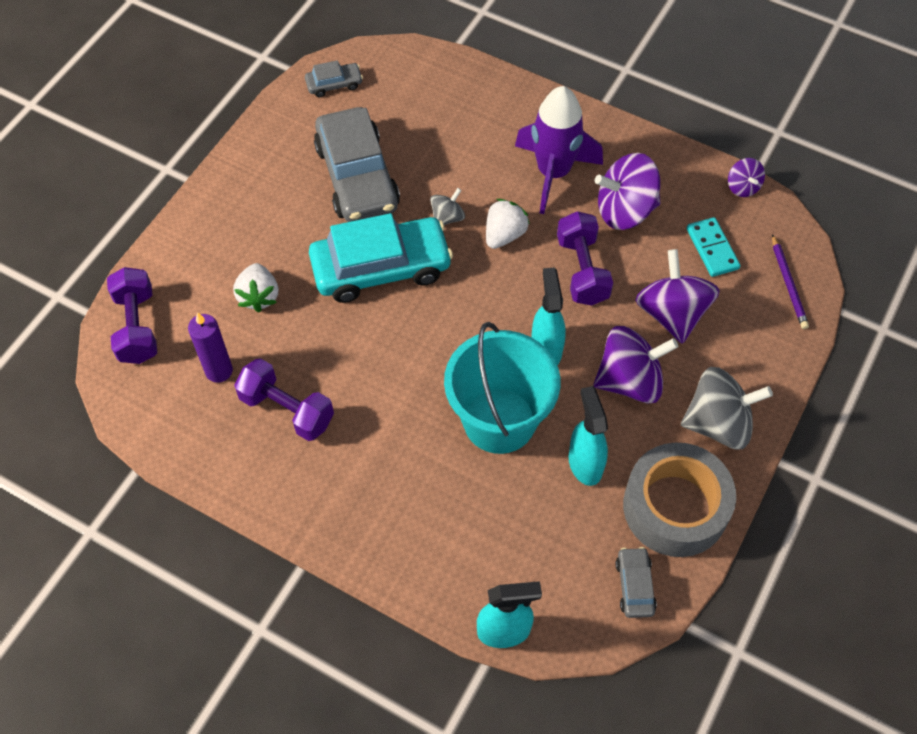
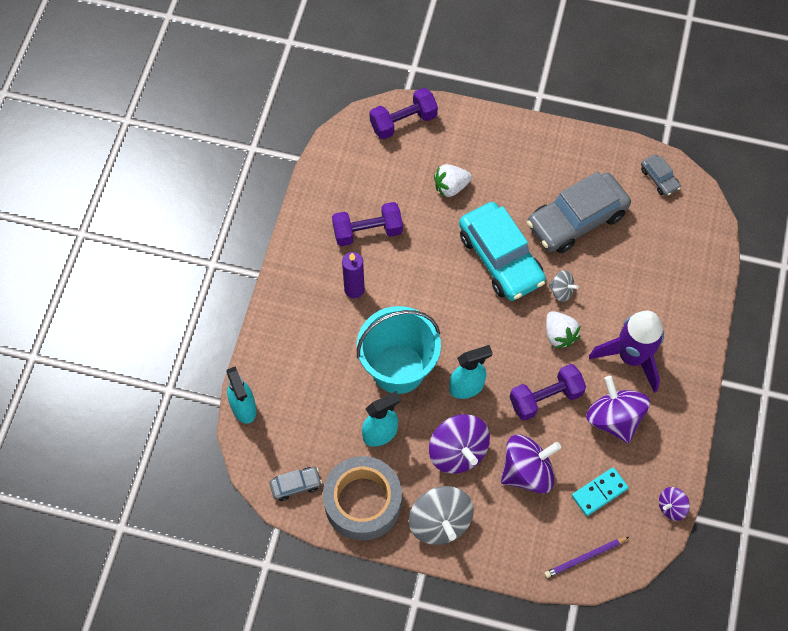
camera: 75 degrees right, 5 degrees up
purple candle [188,312,233,383] -> purple candle moved to [342,252,365,298]
purple dumbbell [234,358,334,441] -> purple dumbbell turned 60 degrees clockwise [332,202,403,246]
white strawberry [486,199,530,249] -> white strawberry turned 45 degrees clockwise [546,311,580,349]

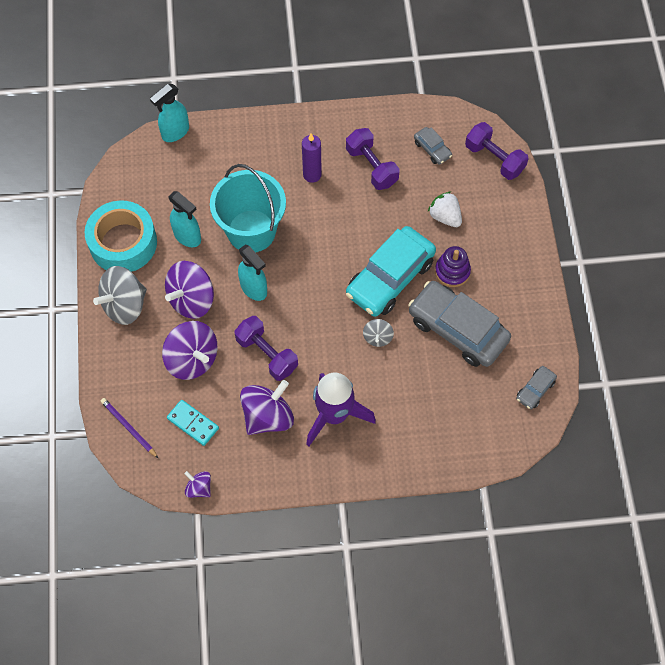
camera: 70 degrees right, 0 degrees up
grey car [269,467,322,501] -> grey car moved to [414,127,452,165]
grey tape [323,456,402,541] -> turquoise tape [85,200,157,272]
white strawberry [546,311,580,349] -> none
none -> purple stacking toy [435,246,471,287]

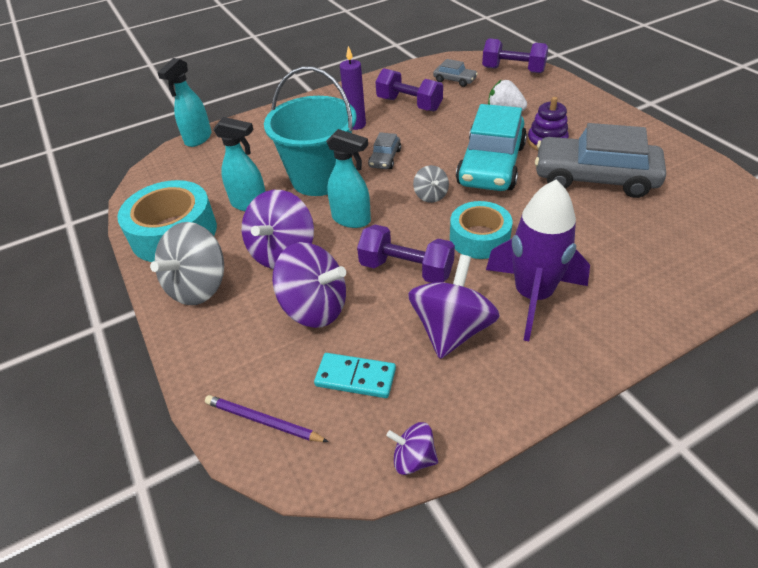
camera: 20 degrees left, 20 degrees down
grey spinning top [363,319,394,347] -> grey spinning top moved to [413,165,449,203]
grey car [516,366,557,409] -> grey car moved to [368,132,401,169]
none -> turquoise tape [450,201,513,259]

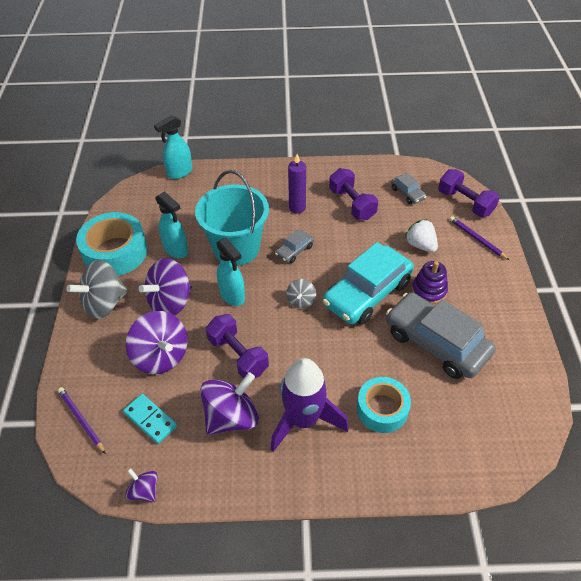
camera: 25 degrees right, 5 degrees up
turquoise tape [450,201,513,259] -> turquoise tape moved to [357,377,411,433]
none -> purple pencil [449,216,509,260]

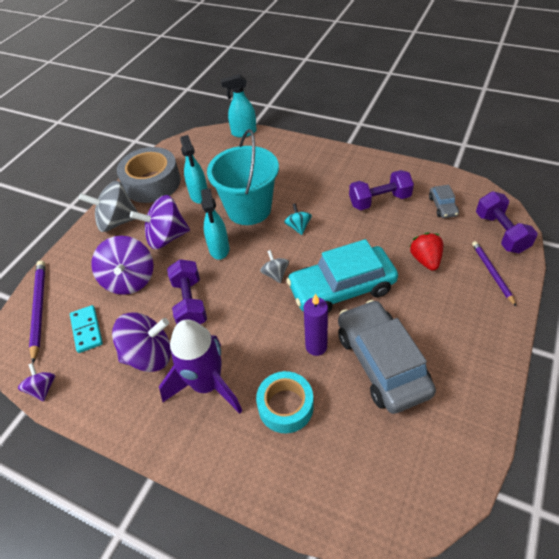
camera: 30 degrees right, 0 degrees up
purple pencil [58,387,106,454] -> purple pencil [29,260,45,364], size x1.52
turquoise tape [76,212,147,276] -> grey tape [117,147,181,203]
grey car [275,229,314,263] -> turquoise spinning top [284,203,312,235]
grey spinning top [287,279,316,308] -> grey spinning top turned 120 degrees clockwise [260,250,289,283]
purple candle [288,154,306,213] -> purple candle moved to [304,294,328,356]
purple dumbbell [329,168,378,220] -> purple dumbbell turned 75 degrees clockwise [349,170,414,210]
white strawberry [405,219,438,252] -> red strawberry [410,232,443,271]
purple stacking toy [412,261,448,304] -> none

